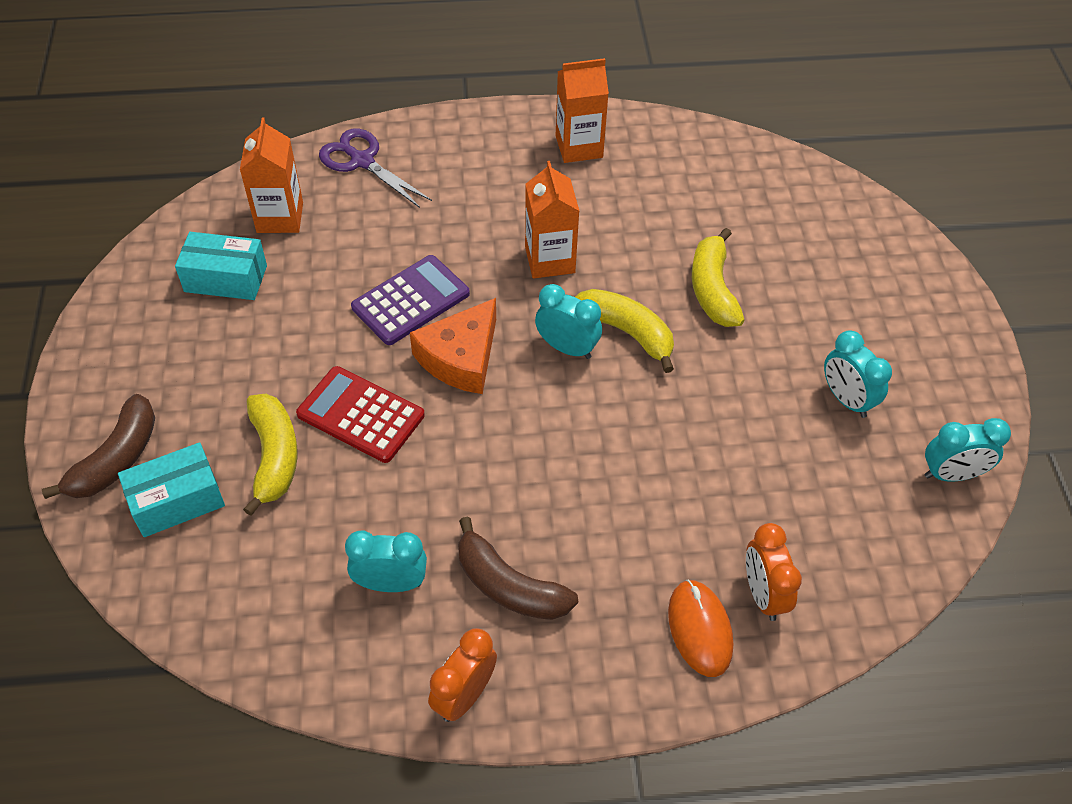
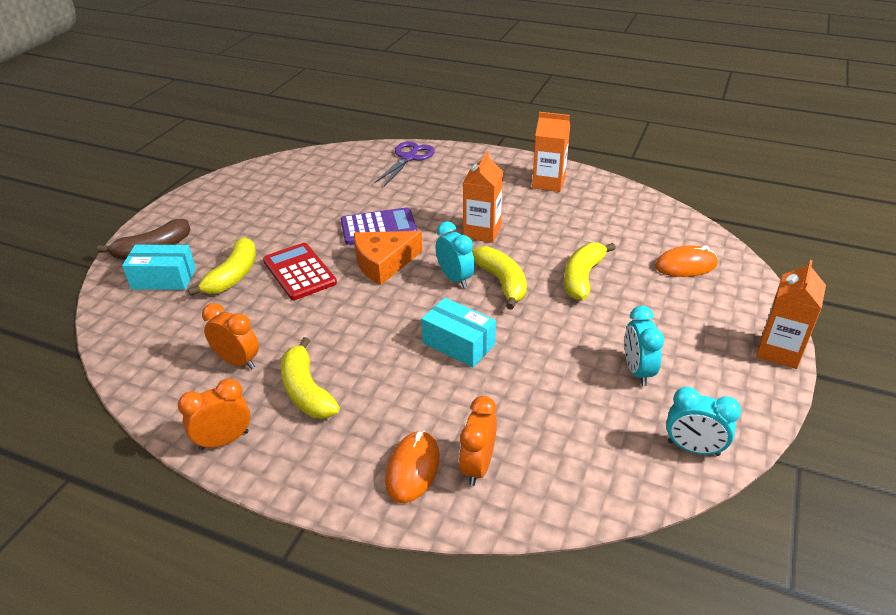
camera: 30 degrees right, 15 degrees down
turquoise box [175,232,267,300] -> turquoise box moved to [421,298,496,367]
orange carton [240,118,303,233] -> orange carton moved to [756,260,826,369]
purple scissors [319,129,432,208] -> purple scissors turned 45 degrees clockwise [374,141,435,186]
turquoise clock [345,530,427,592] -> orange clock [202,303,259,369]
brown banana [458,516,578,620] -> yellow banana [281,337,340,419]
none -> orange mouse [655,245,718,277]

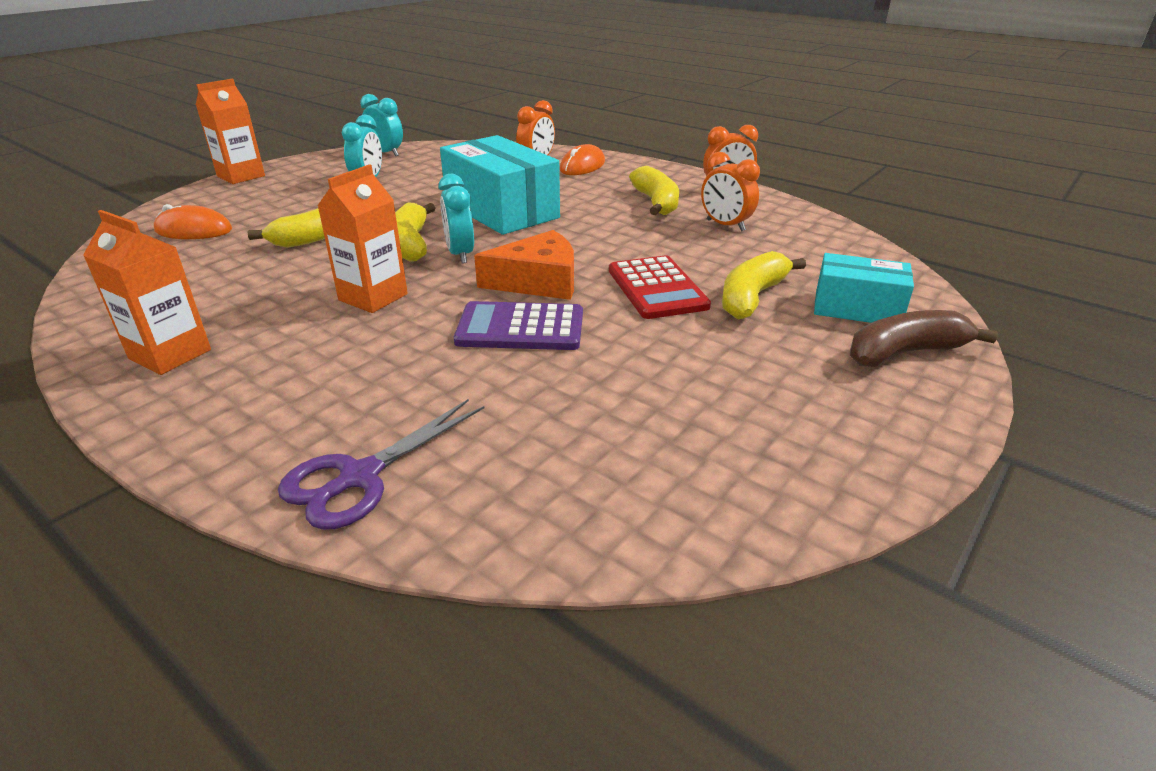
camera: 165 degrees left, 5 degrees down
turquoise box [421,298,496,367] -> turquoise box [440,135,560,235], size x1.69

